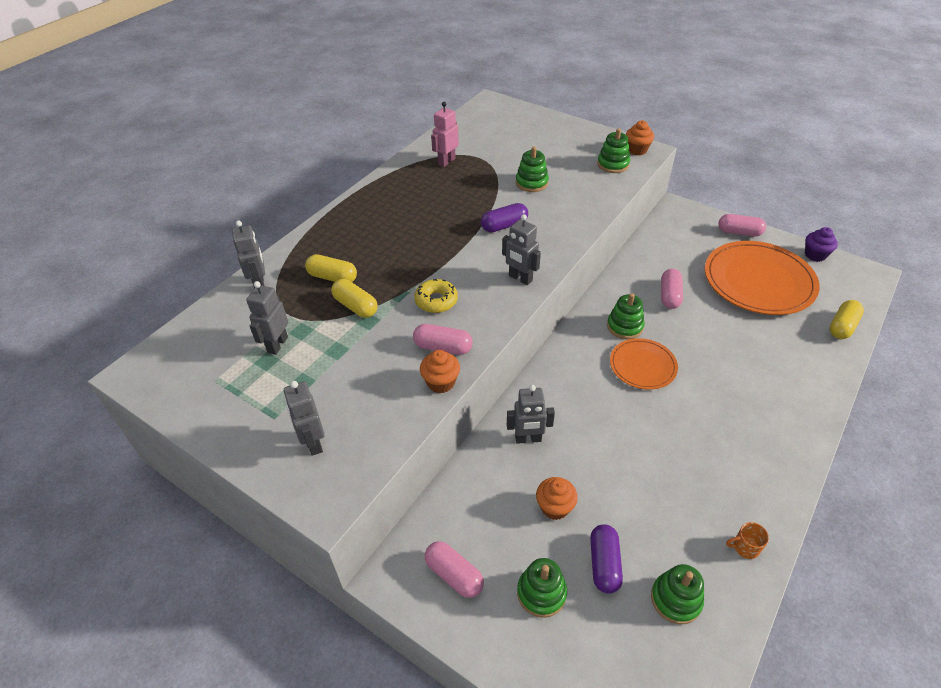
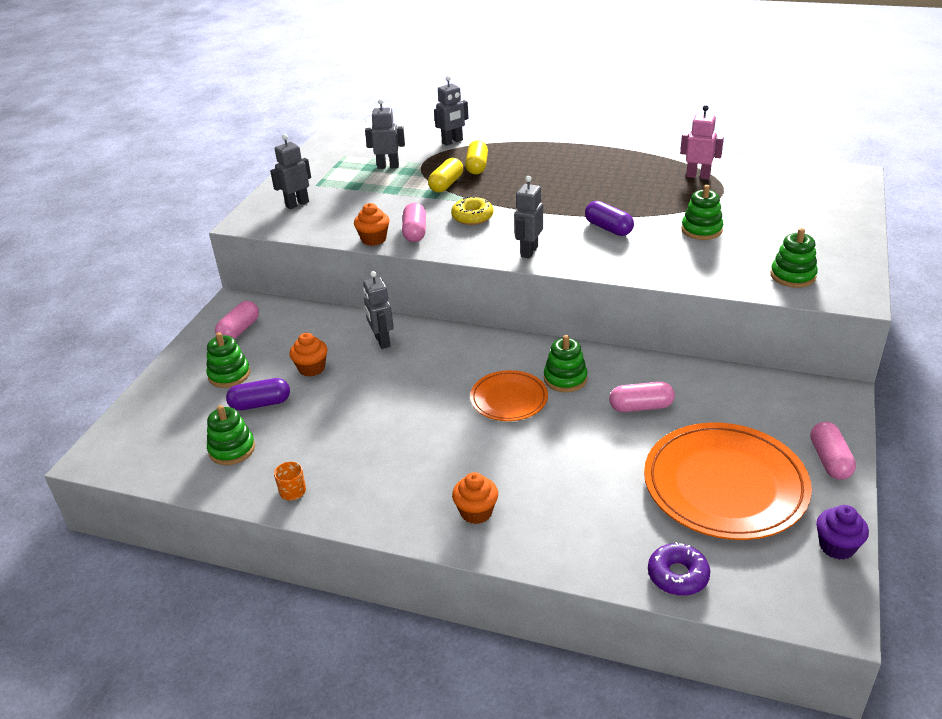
camera: 75 degrees right, 10 degrees down
orange cupcake [626,120,654,155] -> orange cupcake moved to [452,472,498,524]
yellow capsule [830,300,864,339] -> purple donut [648,542,710,596]

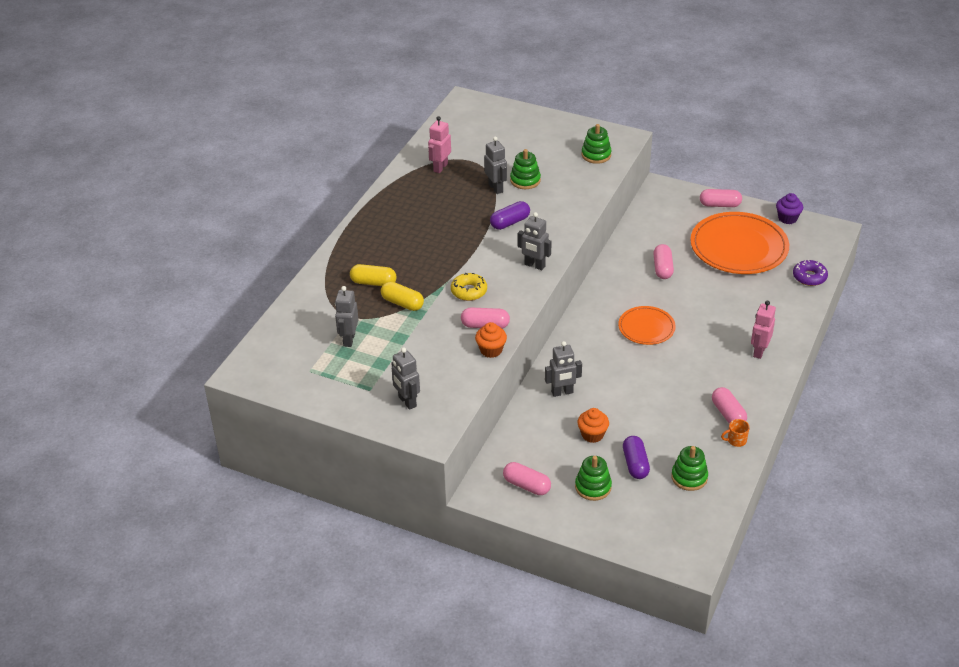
camera: 85 degrees left, 5 degrees up
grey robot [434,76,469,146] -> grey robot moved to [484,136,507,194]
orange cupcake [452,472,498,524] -> pink robot [751,301,776,359]
green stacking toy [544,335,588,392] -> none
none -> pink capsule [712,387,747,424]

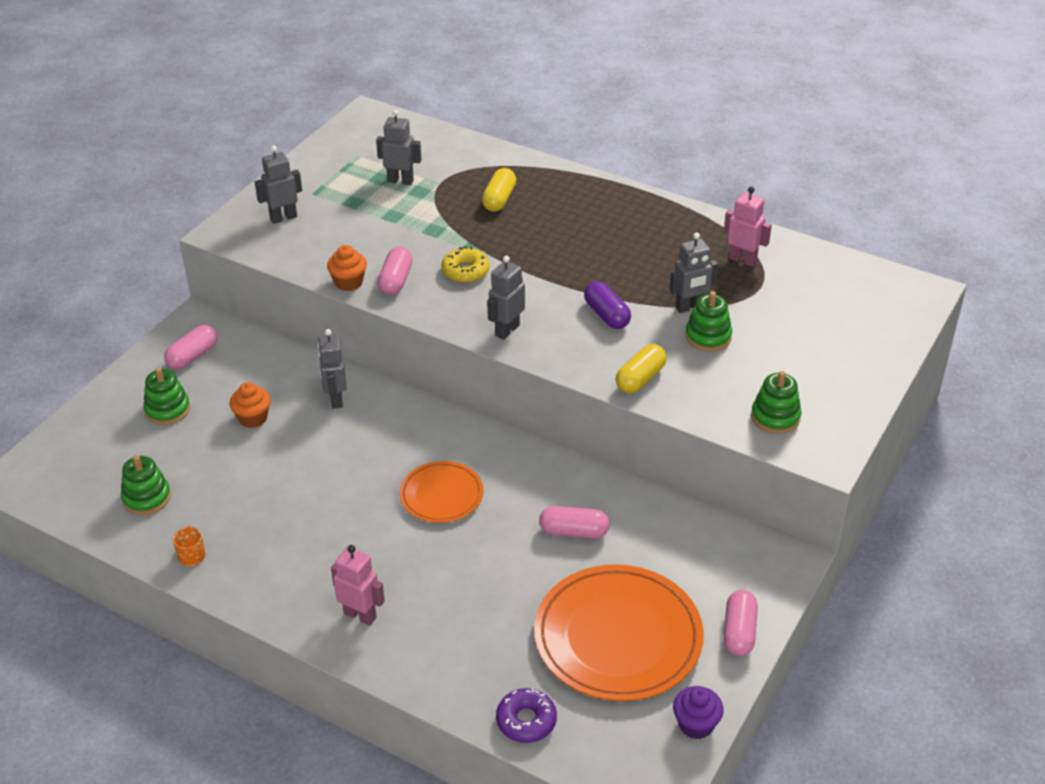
camera: 95 degrees right, 0 degrees up
yellow capsule [381,281,424,311] -> yellow capsule moved to [615,344,667,393]
purple capsule [623,436,650,479] -> none
pink capsule [712,387,747,424] -> none

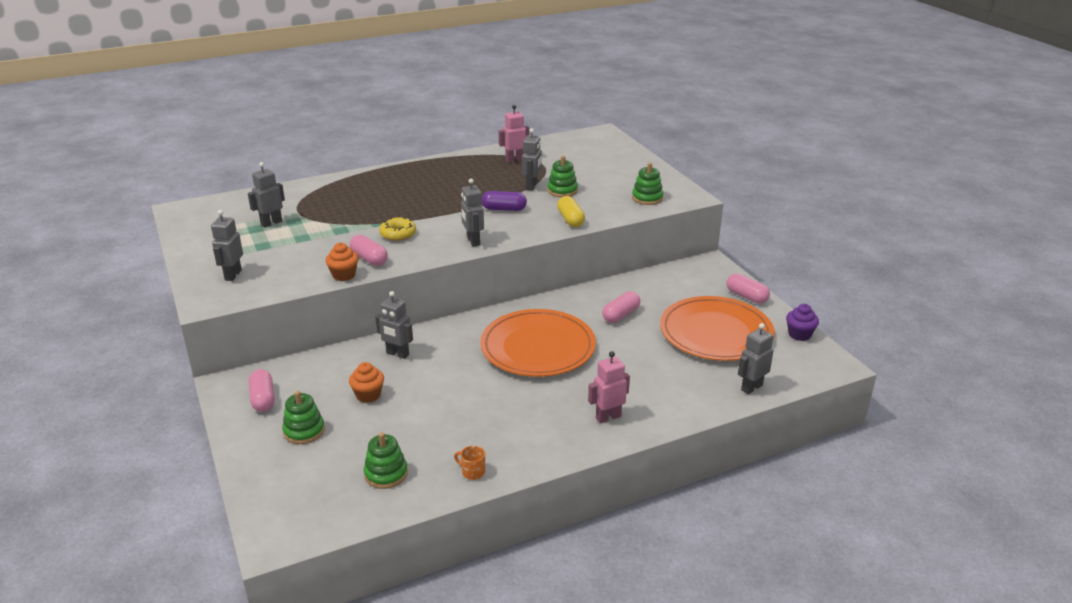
camera: 55 degrees left, 10 degrees down
orange plate [400,461,484,523] -> orange plate [480,309,596,377], size x1.83
yellow capsule [482,168,516,212] -> none
purple donut [496,688,557,743] -> grey robot [738,323,773,394]

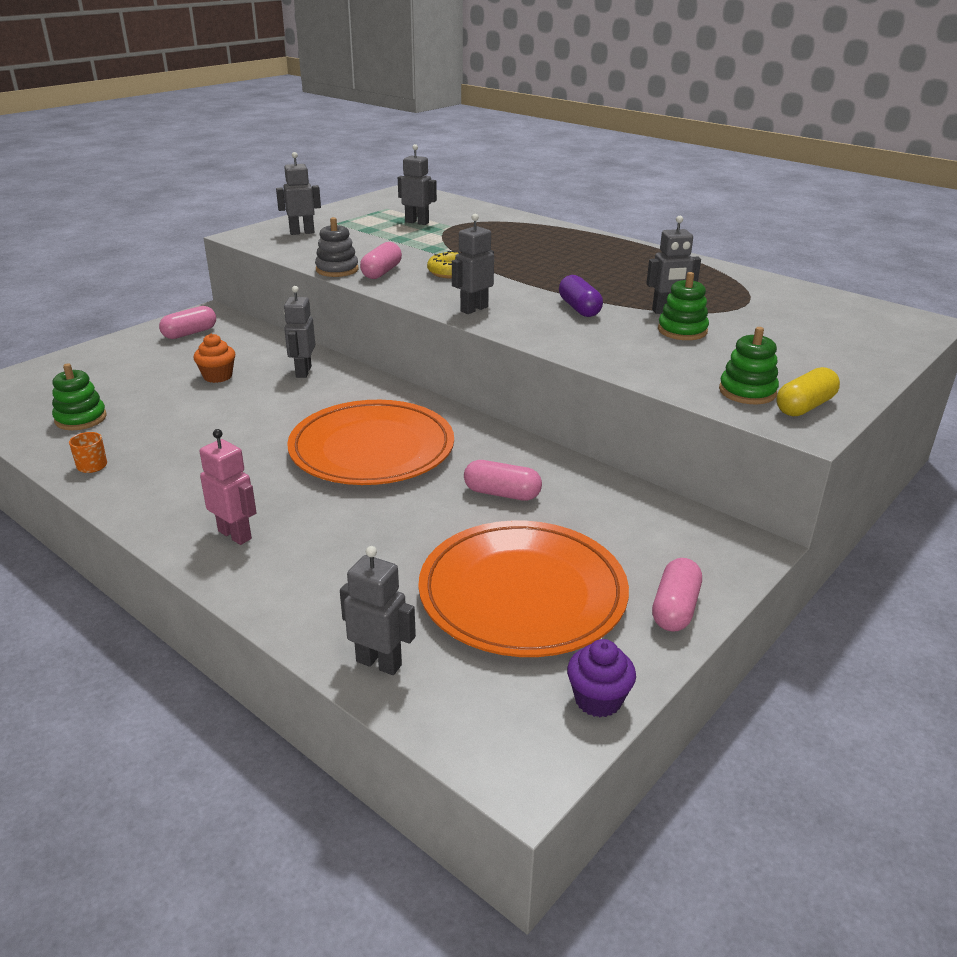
camera: 65 degrees right, 0 degrees up
green stacking toy [282,391,325,444] -> none
orange cupcake [325,243,359,281] -> grey stacking toy [315,217,359,277]
pink robot [499,105,529,163] -> none
yellow capsule [557,196,585,227] -> yellow capsule moved to [776,367,840,416]

